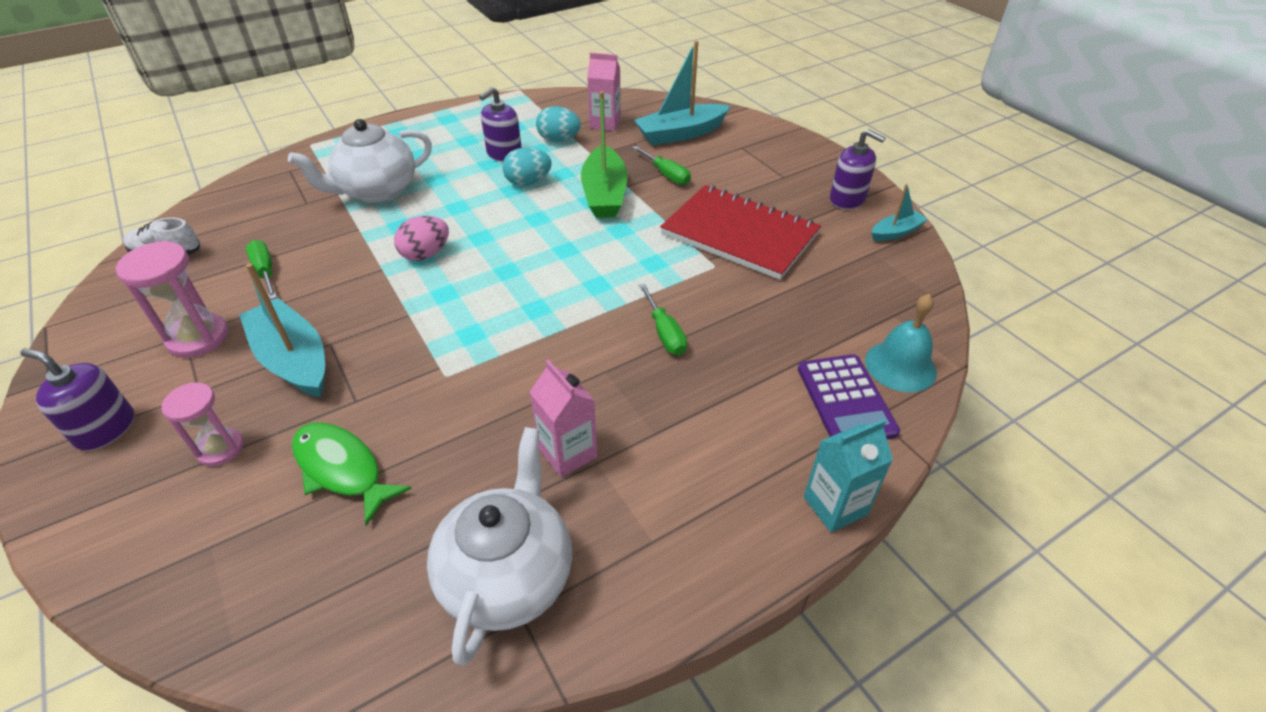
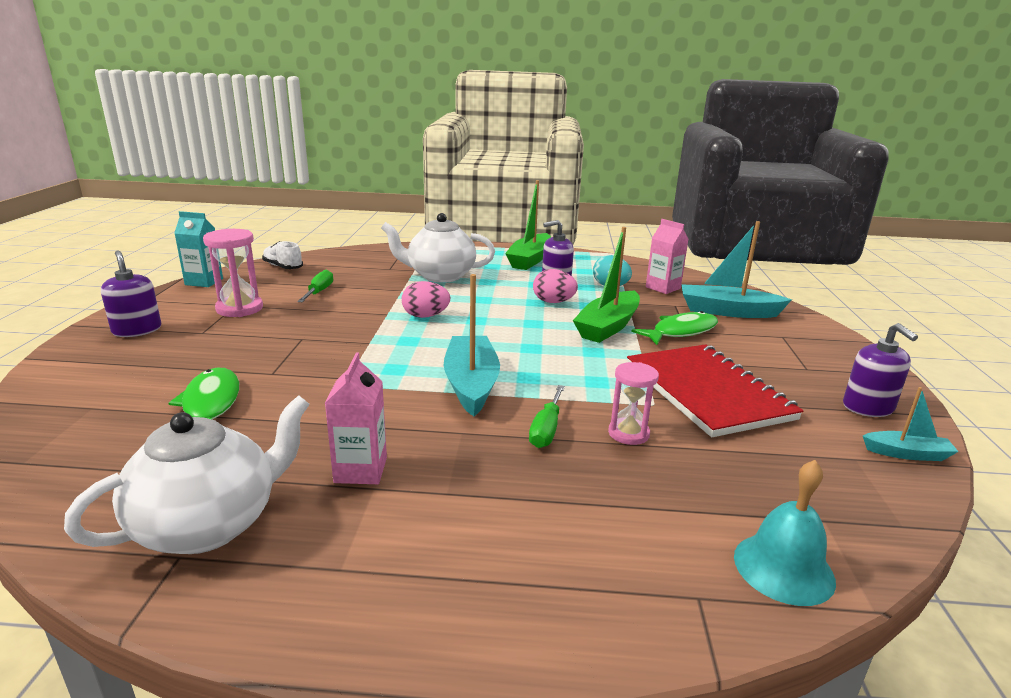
camera: 35 degrees right, 20 degrees down
pink hourglass [161,383,244,466] -> pink hourglass moved to [608,362,659,445]
turquoise boat [239,263,325,397] -> turquoise boat moved to [444,274,500,416]
turquoise egg [502,147,552,186] -> pink egg [533,269,578,303]
green screwdriver [632,146,691,185] -> green fish [631,311,718,345]
purple calculator [798,354,900,440] -> none
turquoise carton [804,419,893,533] -> turquoise carton moved to [174,211,223,287]
none -> green boat [505,180,551,270]

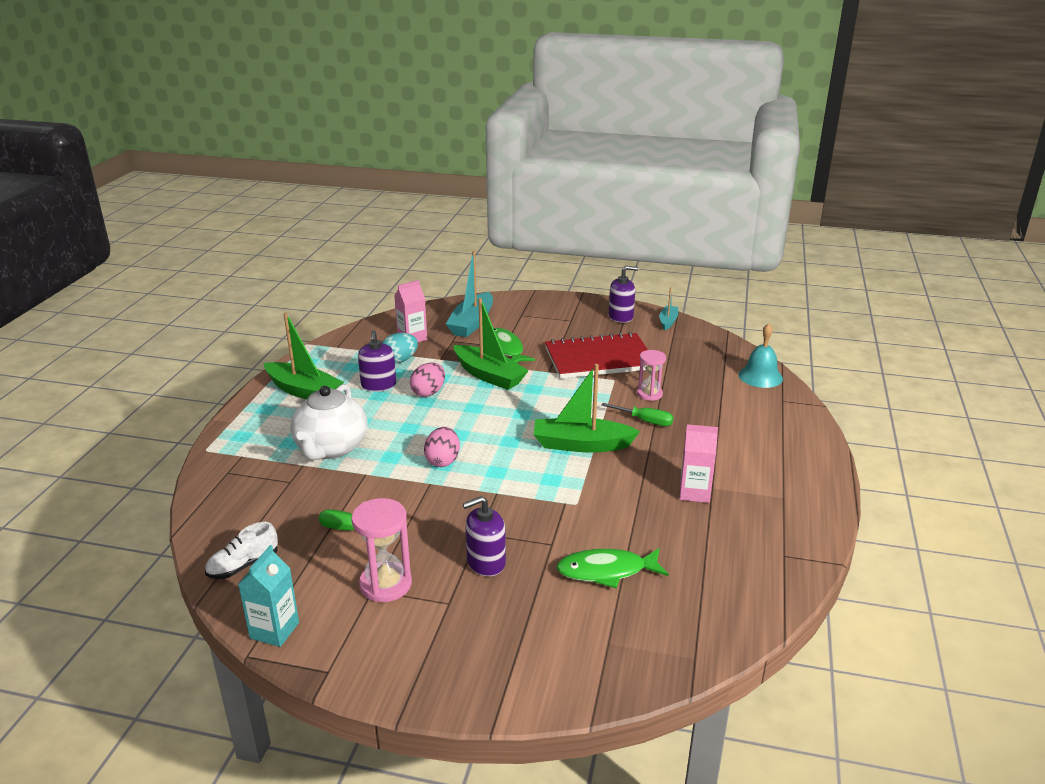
camera: 80 degrees left, 5 degrees up
white teapot [64,395,310,554] -> none
purple soap dispenser [101,250,161,337] -> purple soap dispenser moved to [463,496,506,576]
turquoise boat [444,274,500,416] -> green boat [534,364,640,452]

